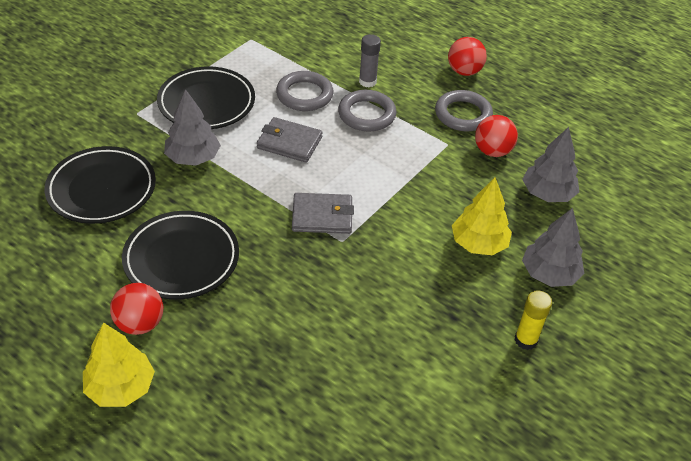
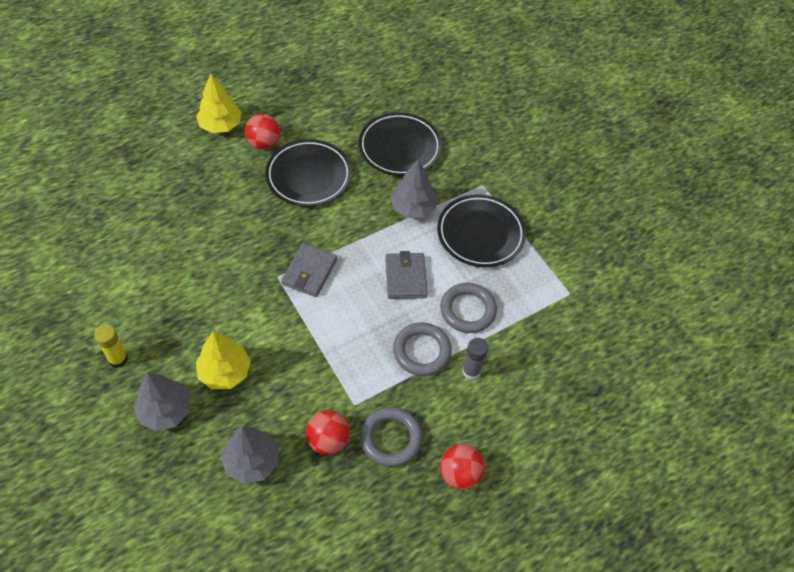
camera: 110 degrees right, 10 degrees up
grey wallet [257,117,323,163] -> grey wallet turned 45 degrees counterclockwise [385,251,428,299]

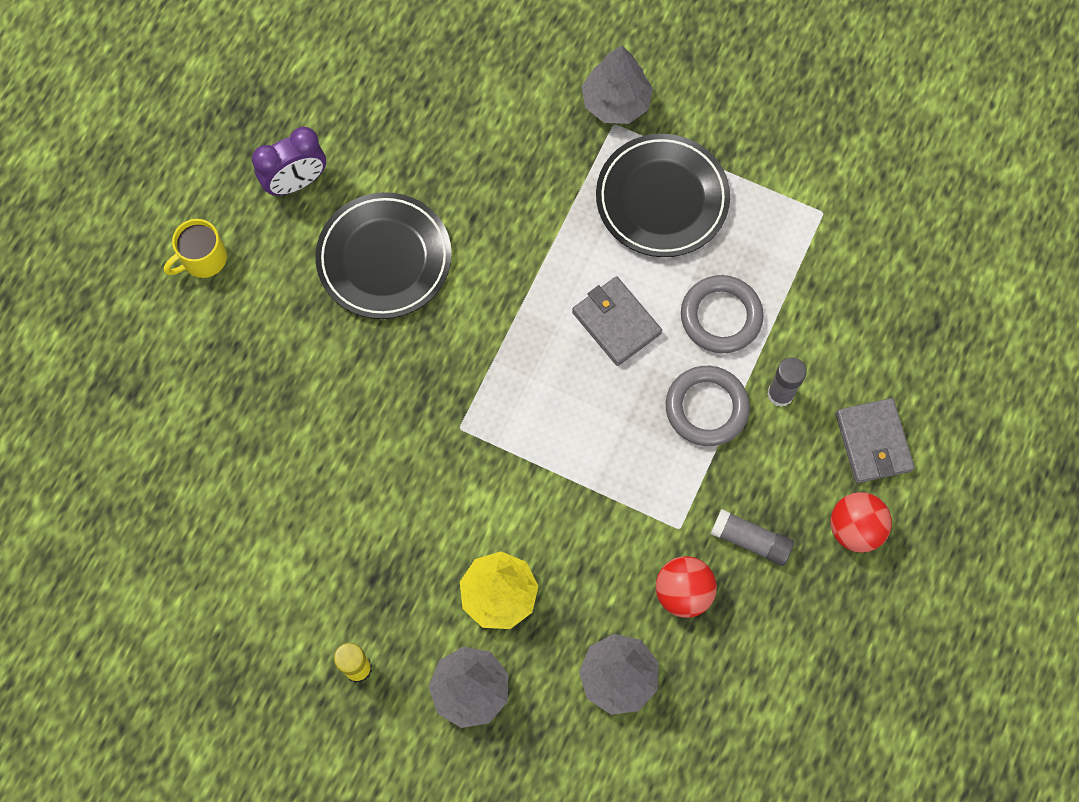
camera: 30 degrees left, 15 degrees up
yellow tree [196,74,241,133] -> yellow mug [164,219,227,278]
red ball [245,114,280,149] -> none
grey wallet [281,243,337,297] -> grey wallet moved to [836,398,914,483]
black plate [359,112,442,176] -> none
grey ring [360,407,423,467] -> grey glue stick [711,509,794,566]
grey tree [390,160,437,218] -> grey tree moved to [582,45,653,124]
none -> purple clock [252,127,326,196]

